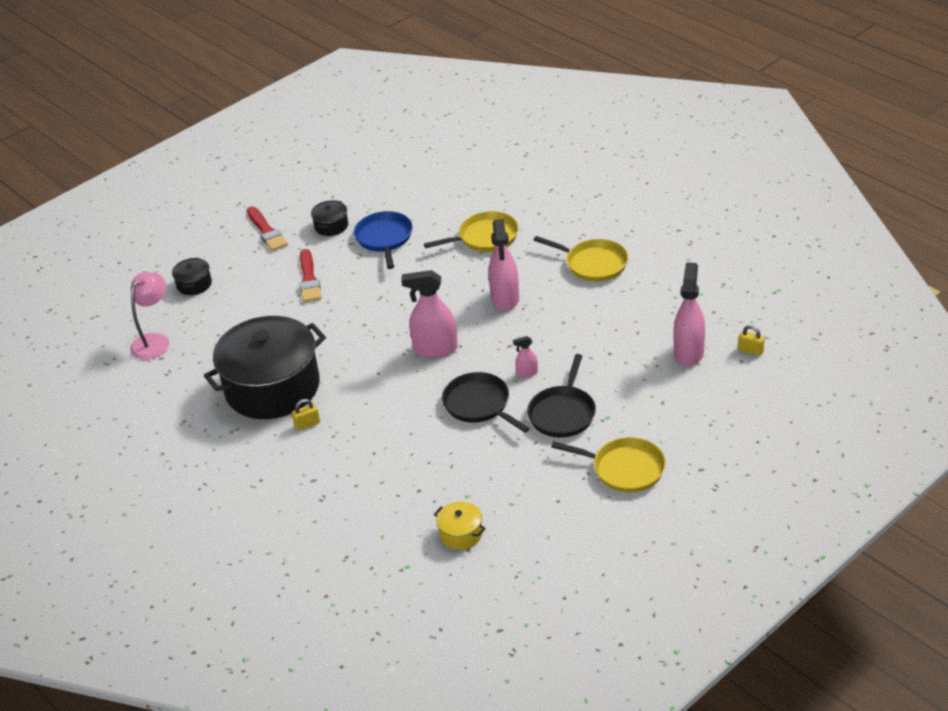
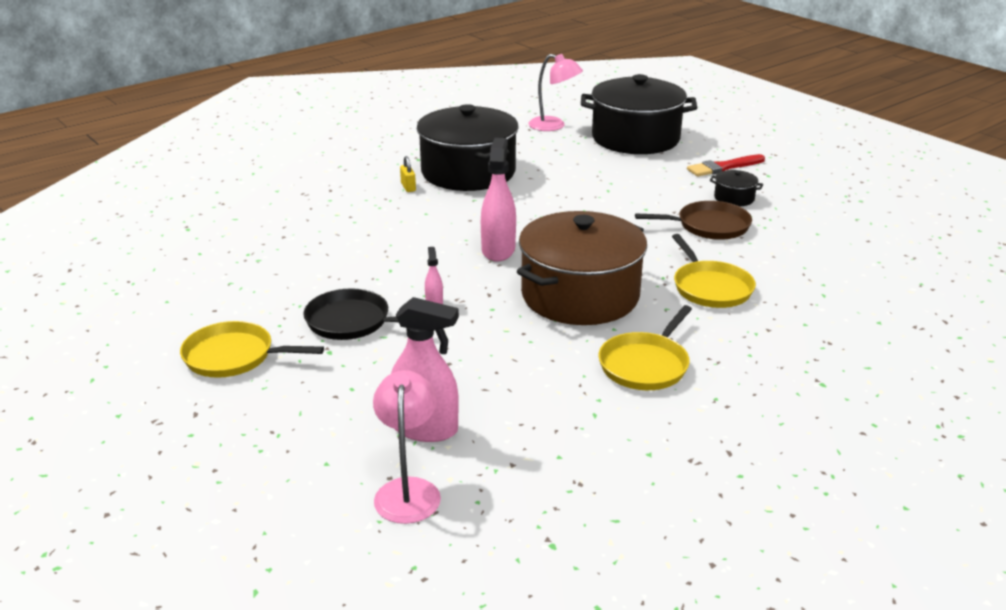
camera: 90 degrees right, 10 degrees down
black pot [172,258,212,295] -> black pot [581,74,697,154], size x2.49
red brush [300,249,321,302] -> none
blue pan [354,211,413,269] -> brown pan [635,201,752,240]
yellow pot [434,502,486,550] -> none
black pan [442,372,530,433] -> none
pink spray bottle [489,219,519,311] -> brown pot [517,211,647,325]
yellow pan [551,437,666,493] -> yellow pan turned 75 degrees clockwise [180,321,324,378]
yellow padlock [738,325,765,356] -> pink lamp [373,370,441,524]

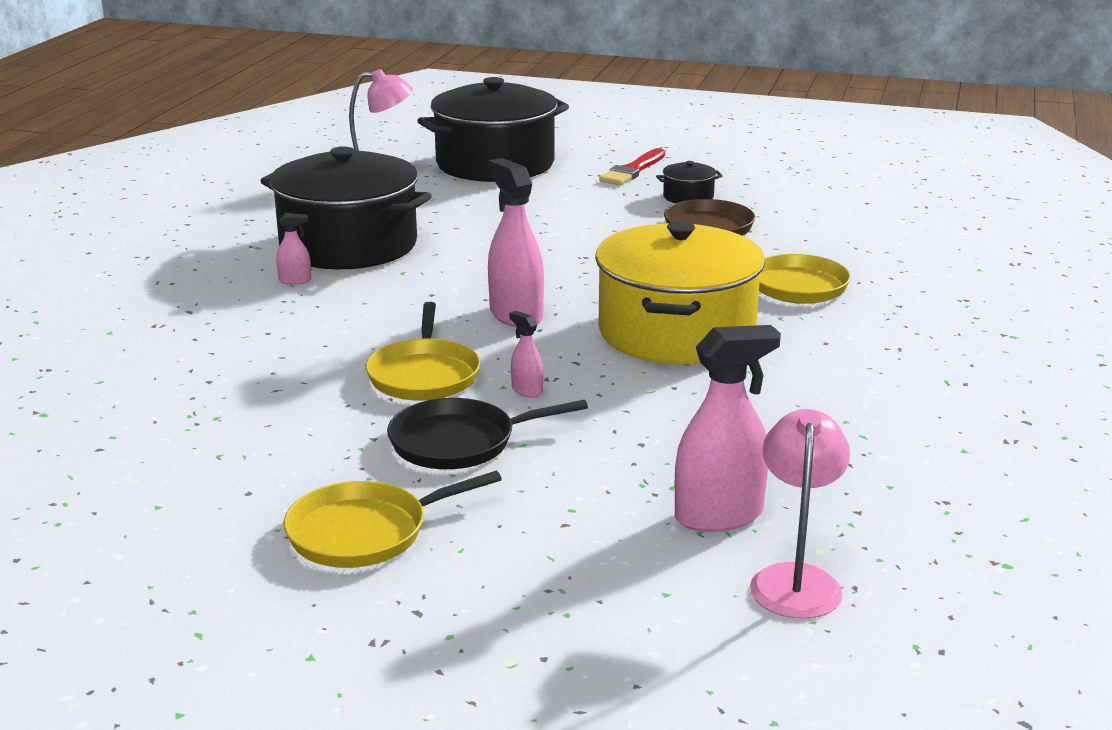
camera: 35 degrees left, 5 degrees down
pink lamp [373,370,441,524] -> pink lamp turned 45 degrees clockwise [750,409,850,619]
yellow padlock [400,156,416,192] -> pink spray bottle [276,213,311,285]
brown pot [517,211,647,325] -> yellow pot [595,221,765,364]
yellow pan [598,305,692,390] -> yellow pan moved to [366,302,480,401]

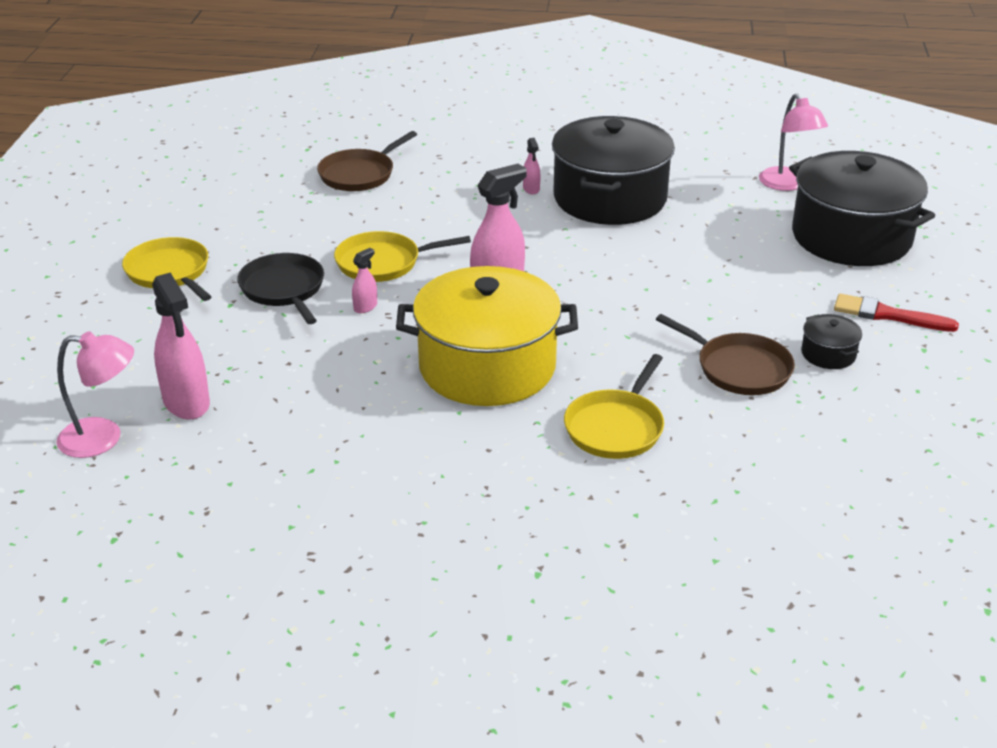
camera: 80 degrees right, 10 degrees up
none -> brown pan [317,131,417,191]

